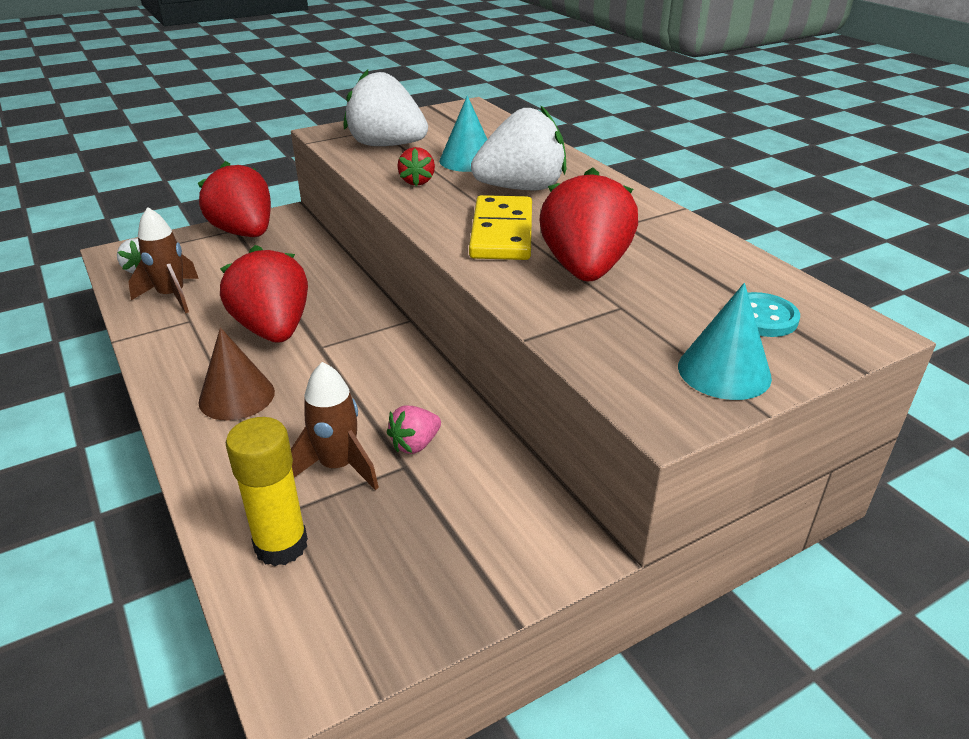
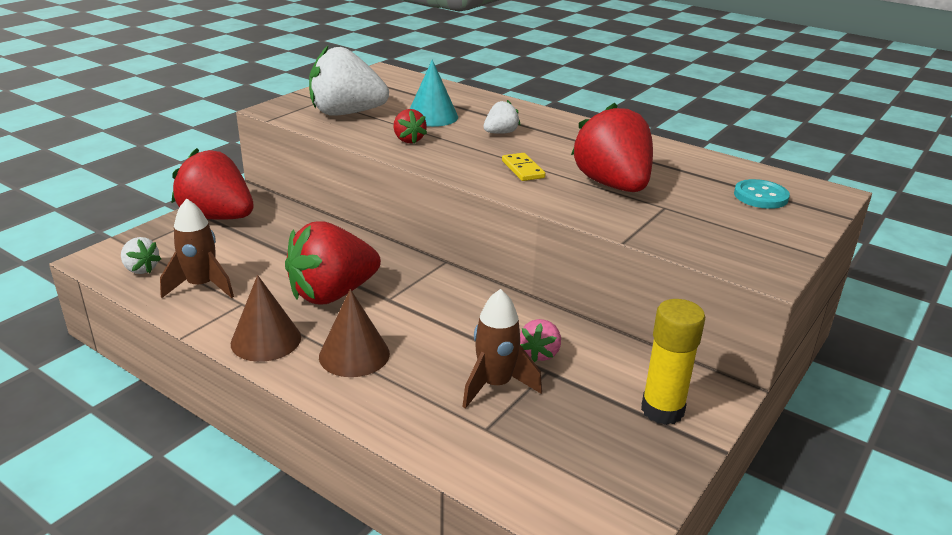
camera: 25 degrees left, 5 degrees down
red strawberry [220,245,308,343] -> red strawberry turned 75 degrees counterclockwise [285,221,381,305]
yellow glue stick [226,417,308,566] -> yellow glue stick moved to [641,299,705,425]
yellow domino [469,195,532,260] -> yellow domino [502,153,545,181], size x0.52
white strawberry [471,105,566,191] -> white strawberry [484,100,520,134], size x0.47
turquoise cone [678,283,772,400] -> none
none -> brown cone [231,275,301,362]

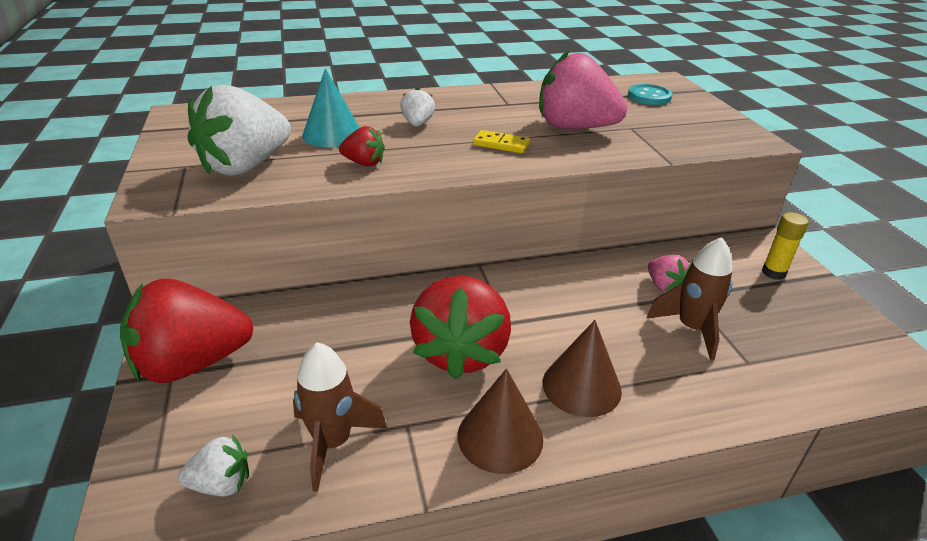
camera: 50 degrees left, 5 degrees up
red strawberry [571,103,653,192] -> pink strawberry [539,51,627,129]
yellow glue stick [641,299,705,425] -> yellow glue stick [762,212,809,280], size x0.65

